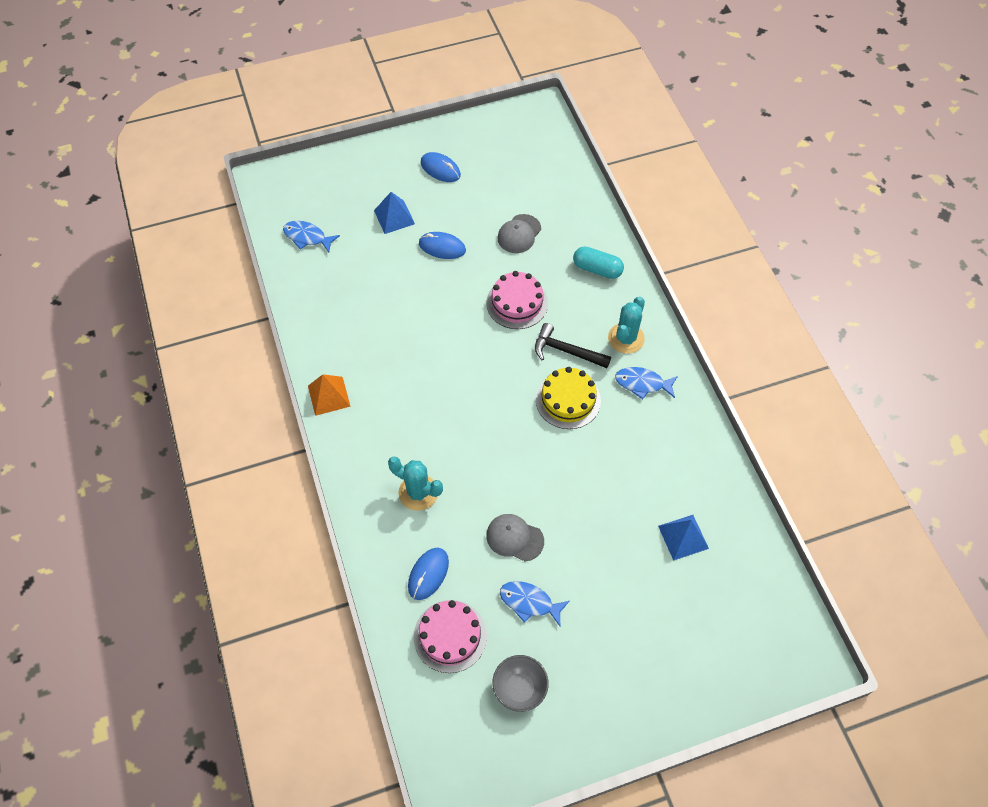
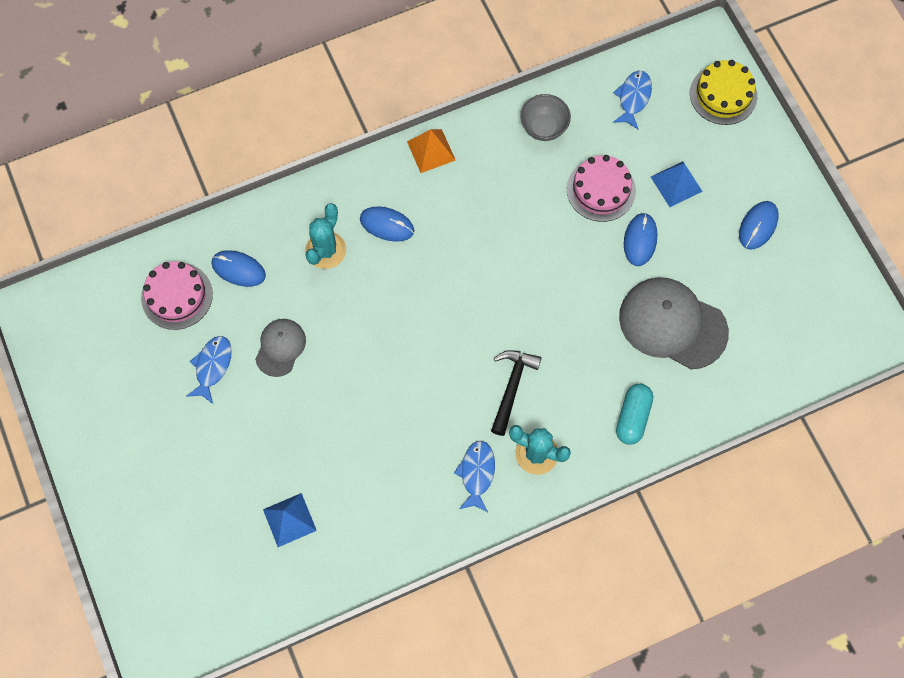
camera: 85 degrees right, 10 degrees up
pink cake [486,271,548,329] -> pink cake moved to [567,155,636,222]
grey bowl [492,655,549,712] -> grey bowl moved to [520,94,571,141]
grey cap [497,214,541,253] -> grey cap [619,277,729,369], size x1.84
yellow cake [536,367,601,429] -> yellow cake moved to [690,60,757,125]
none -> blue mouse [360,206,414,242]

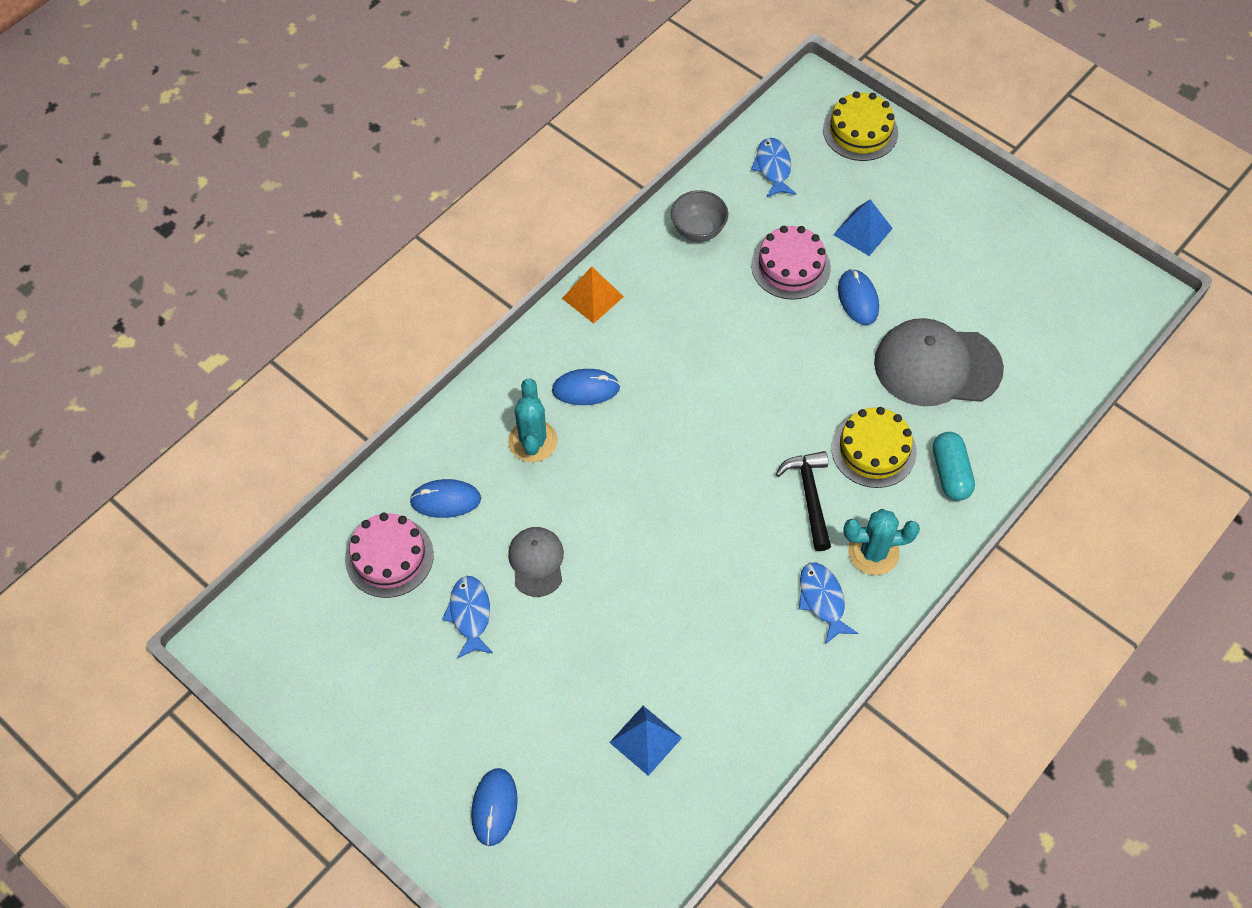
camera: 25 degrees left, 10 degrees down
blue mouse [739,201,779,249] -> blue mouse moved to [471,768,518,846]
none -> yellow cake [831,407,917,488]

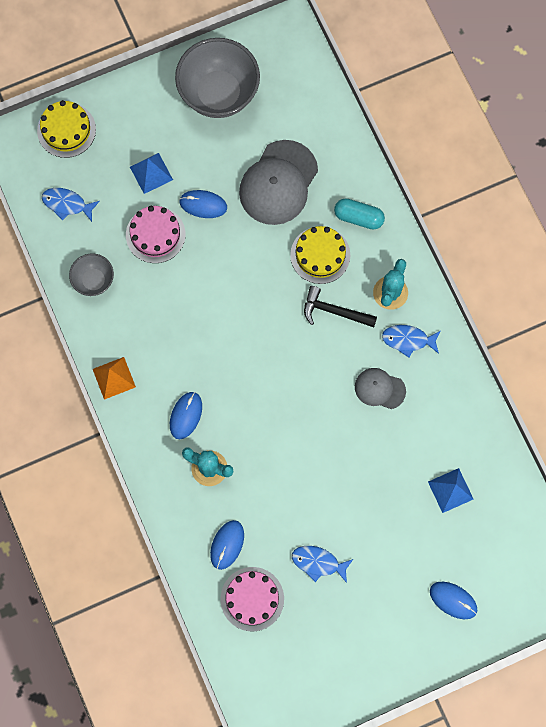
camera: 65 degrees left, 15 degrees up
grey cap [508,527,564,597] -> grey cap moved to [355,368,406,409]
none -> grey bowl [175,38,260,118]

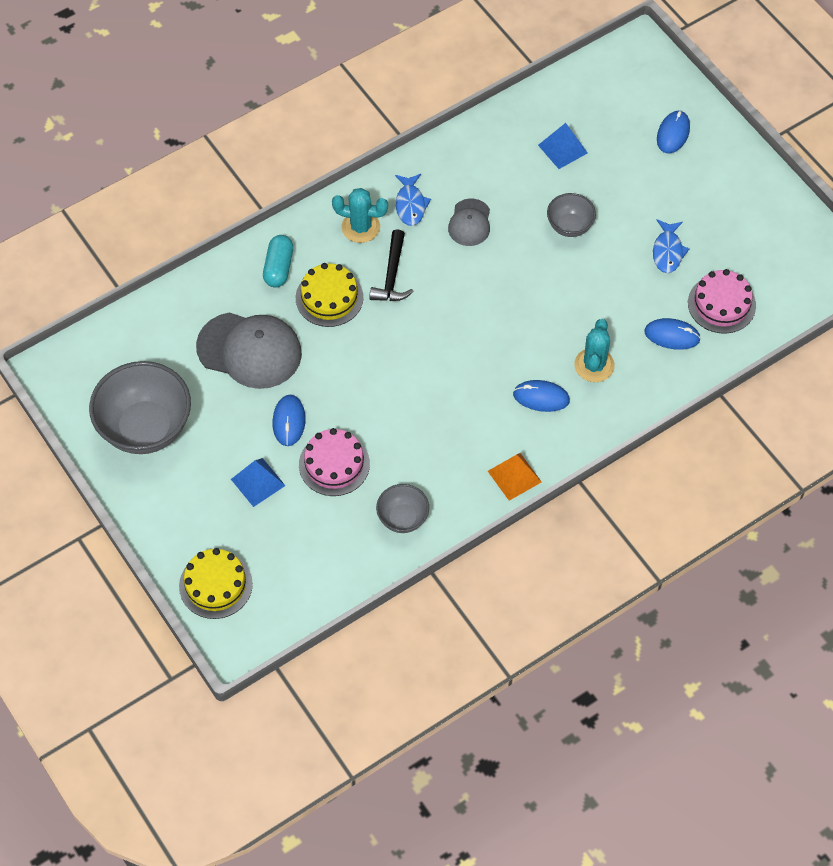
camera: 100 degrees left, 15 degrees down
blue fish [42,188,100,222] -> none
none -> grey bowl [547,193,596,237]

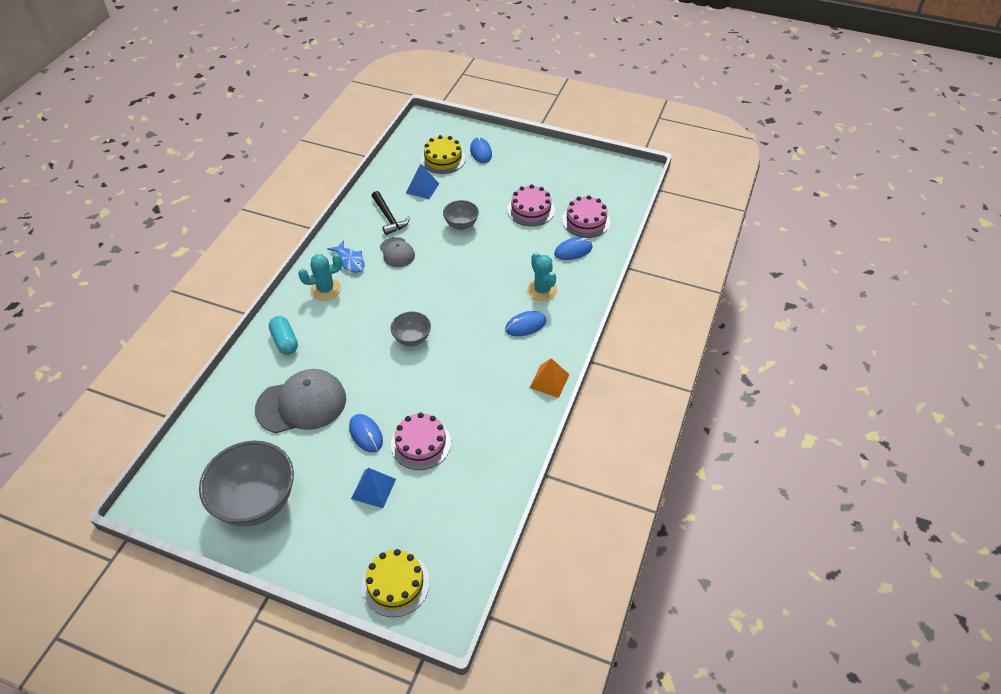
camera: 35 degrees left, 10 degrees down
yellow cake [296,263,363,327] -> yellow cake moved to [421,135,466,174]
black hammer [369,229,414,301] -> black hammer moved to [372,191,410,235]
grey bowl [376,484,429,533] -> grey bowl moved to [391,312,431,346]
blue fish [653,219,689,273] -> pink cake [507,185,555,226]

